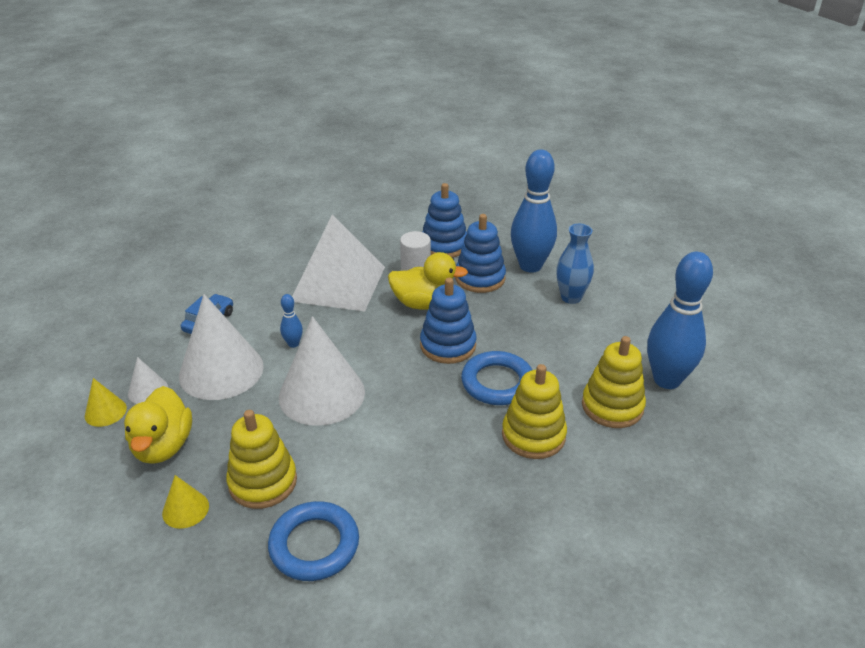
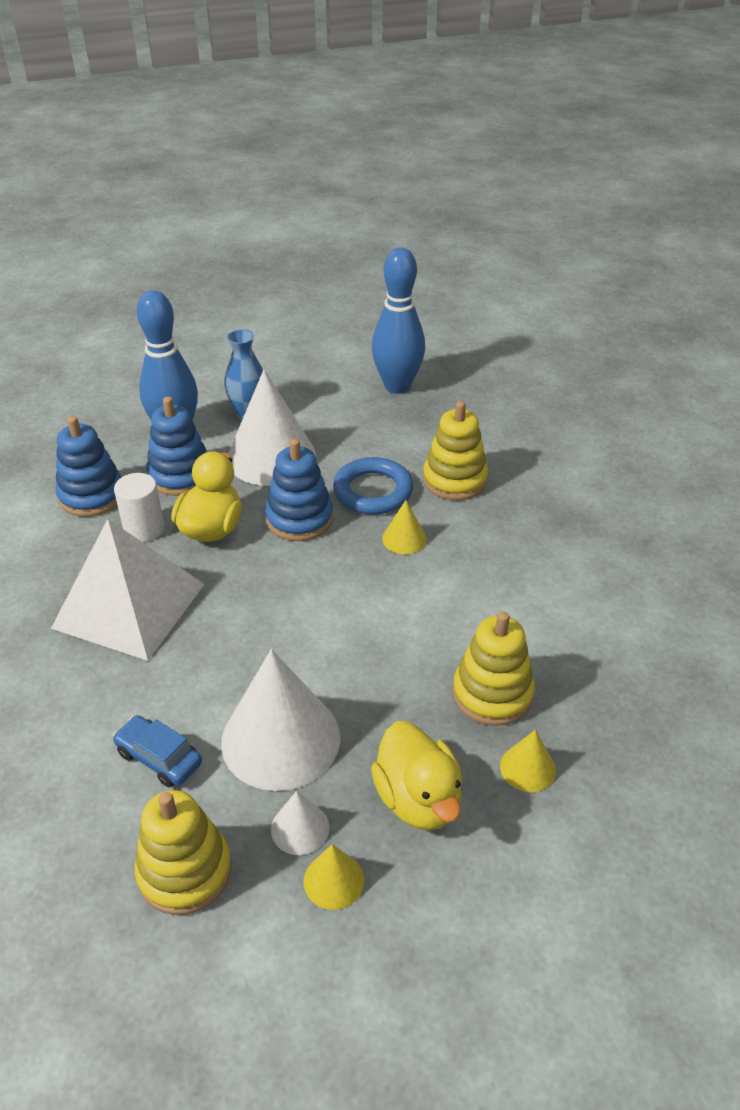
camera: 80 degrees left, 5 degrees up
yellow duck [124,386,192,464] -> yellow duck turned 60 degrees clockwise [371,721,462,830]
blue ring [268,501,359,581] -> none
white cone [279,316,365,426] -> white cone moved to [228,370,316,486]
blue bowling pin [280,294,303,348] -> none
yellow stacking toy [582,336,646,428] -> yellow stacking toy moved to [134,790,231,915]
none -> yellow cone [382,500,427,554]

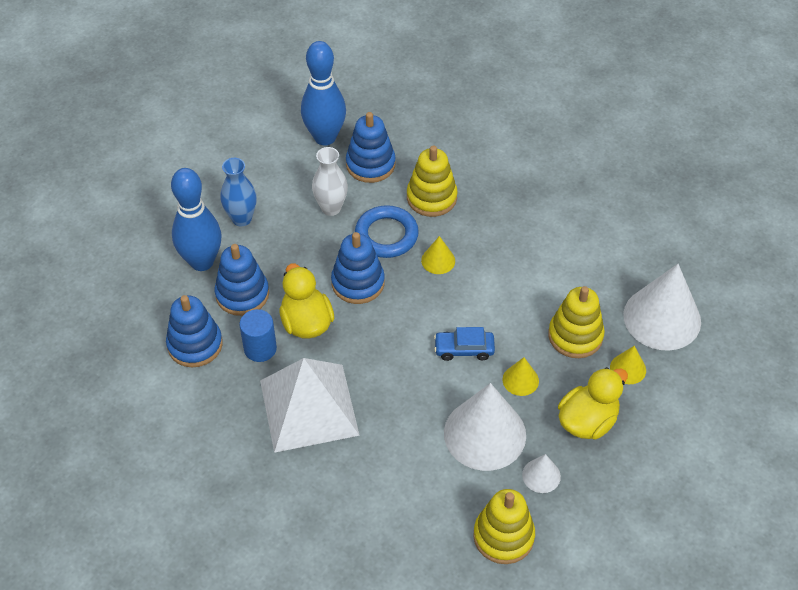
camera: 35 degrees left, 10 degrees up
blue car [113,715,202,788] -> blue car moved to [434,327,495,361]
white cylinder [114,473,164,542] -> blue cylinder [239,309,277,362]
white cone [228,370,316,486] -> white cone moved to [623,264,701,351]
yellow cone [304,844,365,910] -> yellow cone moved to [503,357,539,396]
yellow duck [371,721,462,830] -> yellow duck turned 75 degrees counterclockwise [558,367,628,440]
none -> white vase [312,147,348,216]
none -> blue stacking toy [346,112,396,183]

